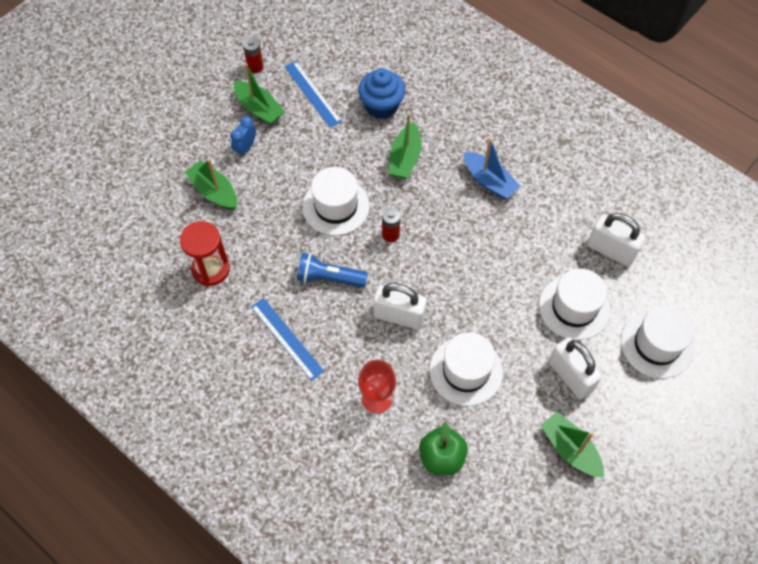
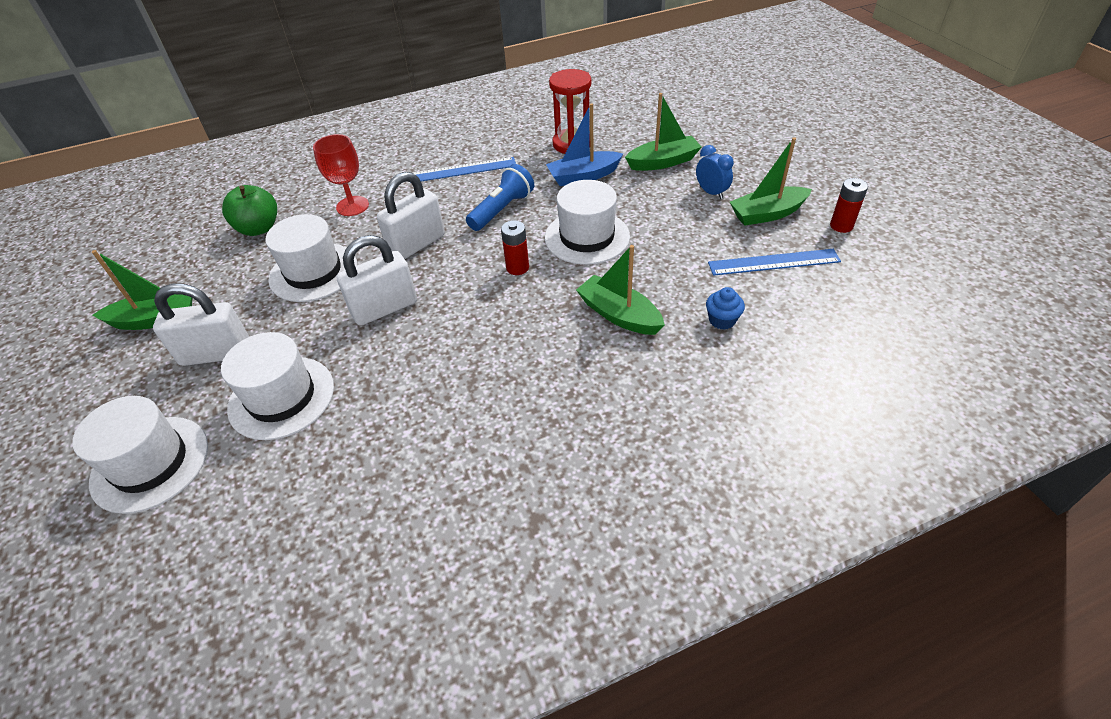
camera: 120 degrees right, 15 degrees down
blue cupcake [358,68,405,119] -> blue cupcake [706,287,745,330], size x0.52
blue boat [463,138,521,199] -> blue boat moved to [546,103,623,186]
white padlock [587,213,645,266] -> white padlock moved to [337,235,417,326]

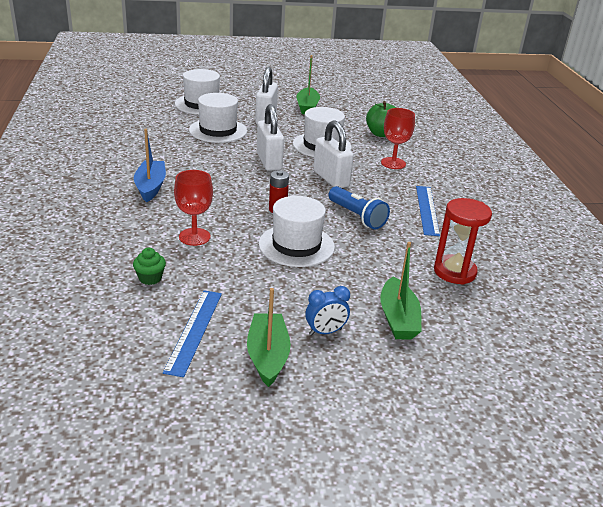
camera: 100 degrees right, 15 degrees down
blue boat [546,103,623,186] -> blue boat moved to [134,129,166,202]
green boat [576,245,665,335] -> red goblet [174,170,213,246]
blue cupcake [706,287,745,330] -> green cupcake [133,248,166,285]
red battery [830,178,868,233] -> none

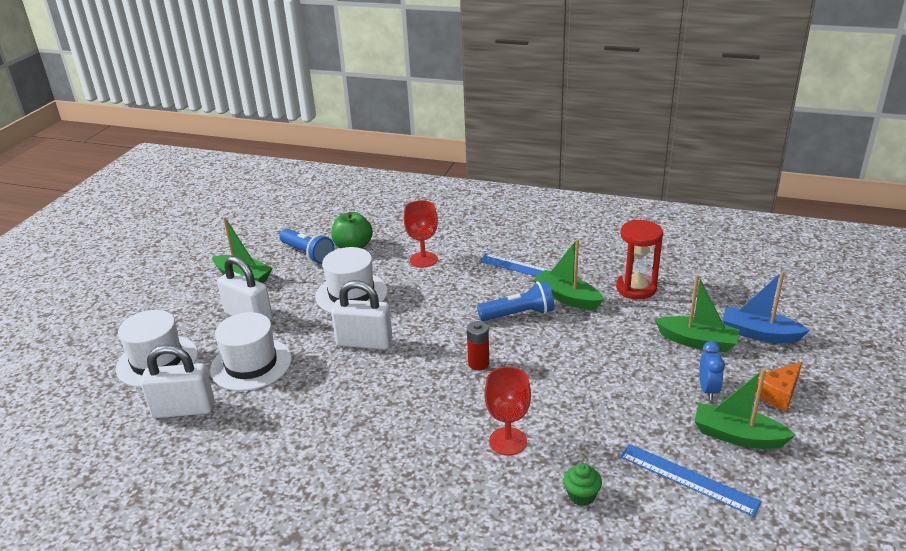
camera: 60 degrees left, 0 degrees up
blue boat [134,129,166,202] -> blue boat moved to [722,271,810,343]
white hat [259,196,335,267] -> none
white padlock [313,120,354,188] -> white padlock moved to [140,345,214,418]
none -> blue flashlight [279,229,335,264]
none -> green boat [533,239,604,310]
none -> orange cheese [755,362,802,411]

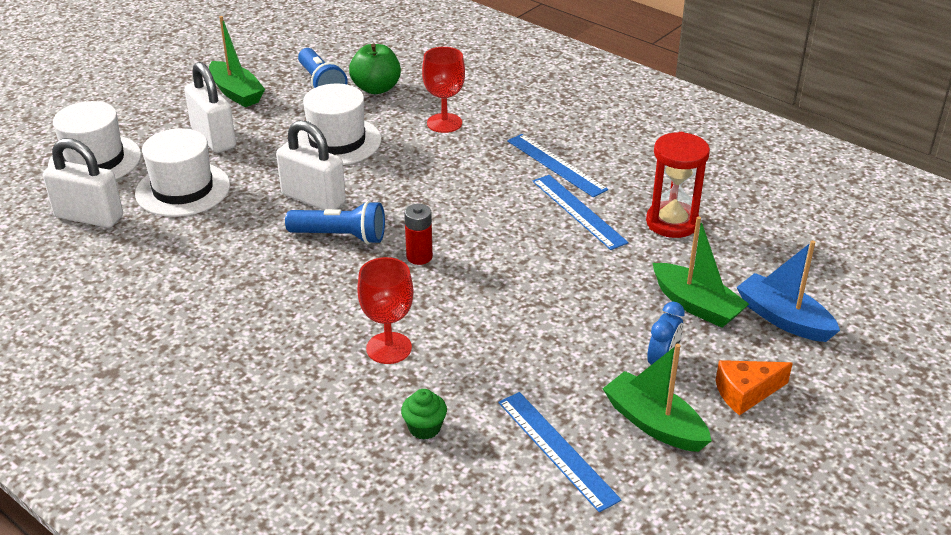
camera: 20 degrees right, 5 degrees up
blue flashlight [477,281,554,321] -> blue flashlight moved to [285,201,385,244]
green boat [533,239,604,310] -> blue ruler [532,175,629,250]

